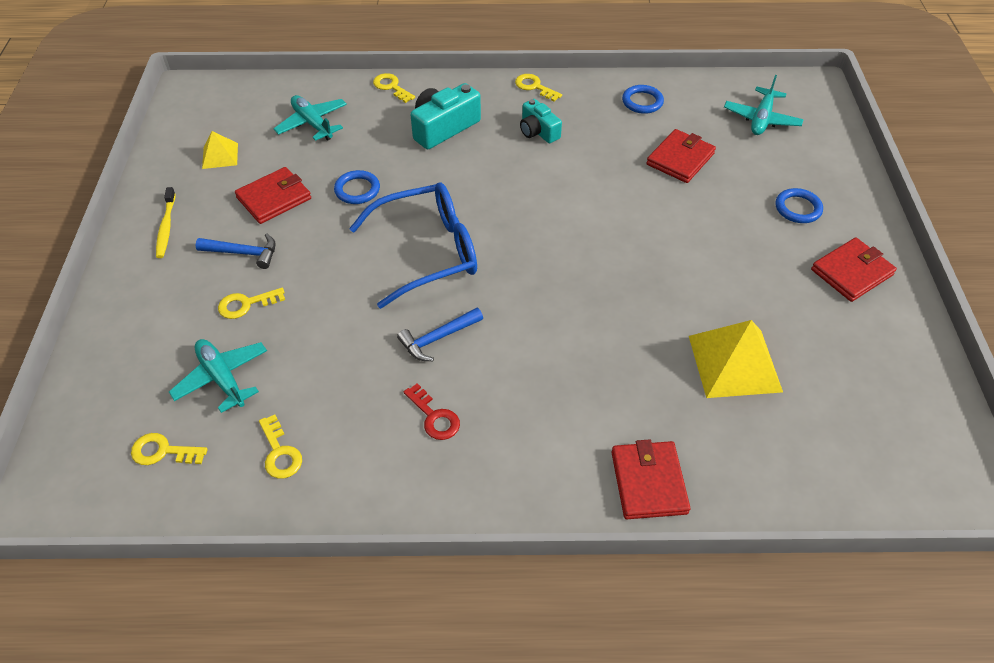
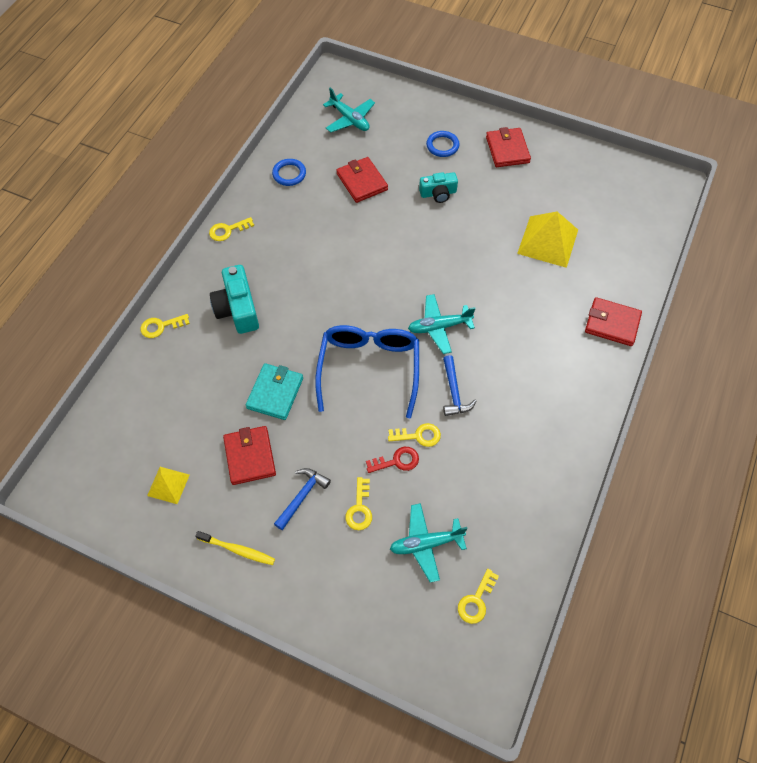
camera: 65 degrees left, 10 degrees up
yellow key [259,415,302,479] -> yellow key moved to [388,423,441,447]
turquoise plane [274,95,347,141] -> turquoise plane moved to [408,294,476,354]
blue ring [334,170,380,204] -> turquoise wallet [245,363,303,420]
red key [404,383,460,440] -> red key moved to [366,447,419,473]
turquoise camera [520,99,562,143] -> turquoise camera moved to [419,172,458,203]

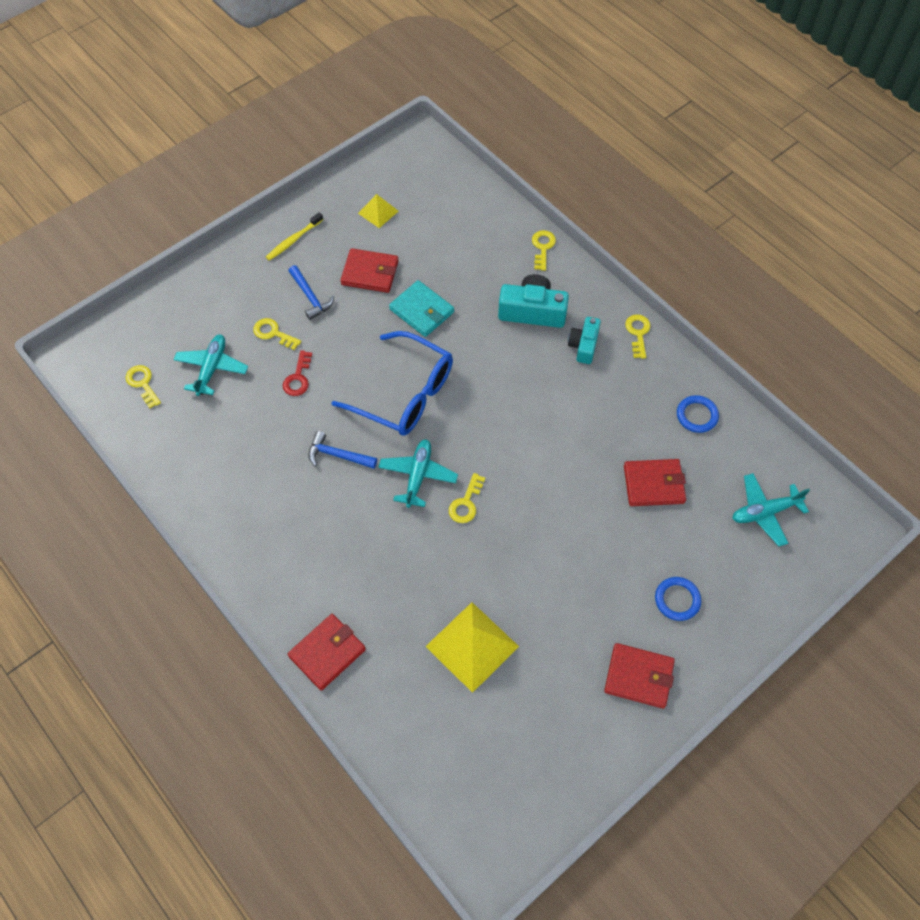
camera: 115 degrees right, 0 degrees up
yellow key [388,423,441,447] -> yellow key moved to [449,473,485,523]
turquoise camera [419,172,458,203] -> turquoise camera moved to [568,317,601,364]

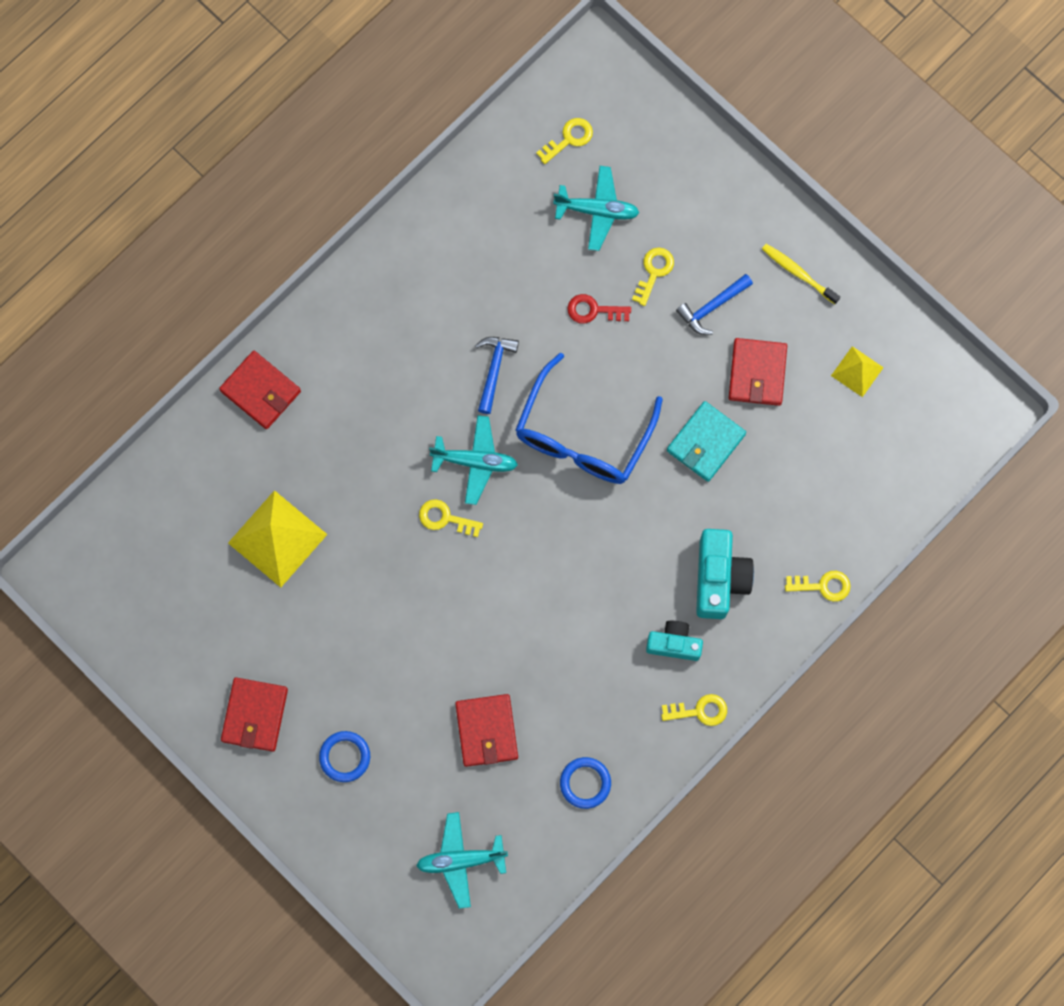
camera: 85 degrees right, 15 degrees up
turquoise plane [732,473,810,546] -> turquoise plane turned 75 degrees counterclockwise [416,812,508,909]

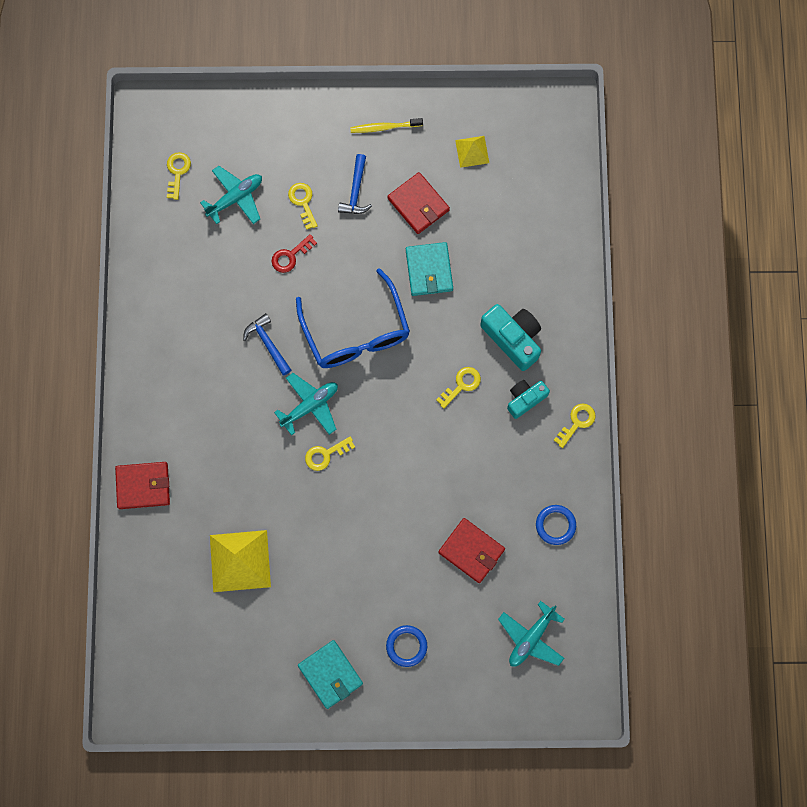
camera: 45 degrees left, 0 degrees up
red wallet [221,677,288,752] -> turquoise wallet [298,640,363,709]
yellow key [785,571,851,602] -> yellow key moved to [436,367,481,409]

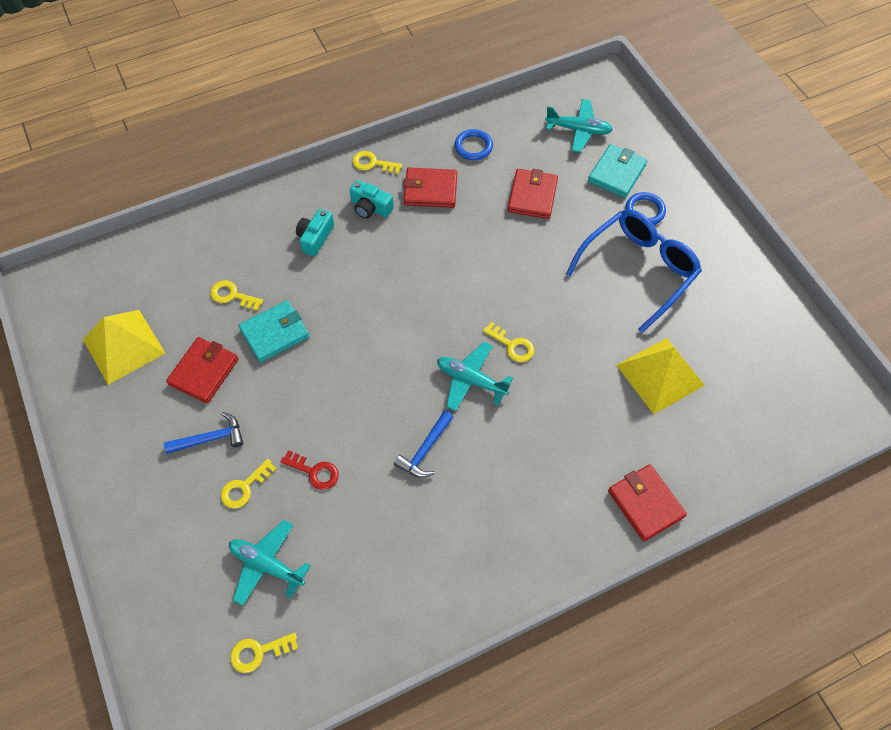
camera: 115 degrees left, 15 degrees down
blue glasses [296,268,410,368] -> blue glasses moved to [566,209,702,333]
turquoise wallet [298,640,363,709] -> turquoise wallet moved to [588,144,647,198]
yellow toothbrush [350,118,423,133] -> none
yellow key [436,367,481,409] -> yellow key moved to [210,280,263,311]
yellow pyramid [455,136,489,168] -> yellow pyramid [83,310,166,385], size x1.82
turquoise camera [480,304,541,371] -> turquoise camera [296,209,334,256], size x0.64
none -> red wallet [403,168,457,208]

